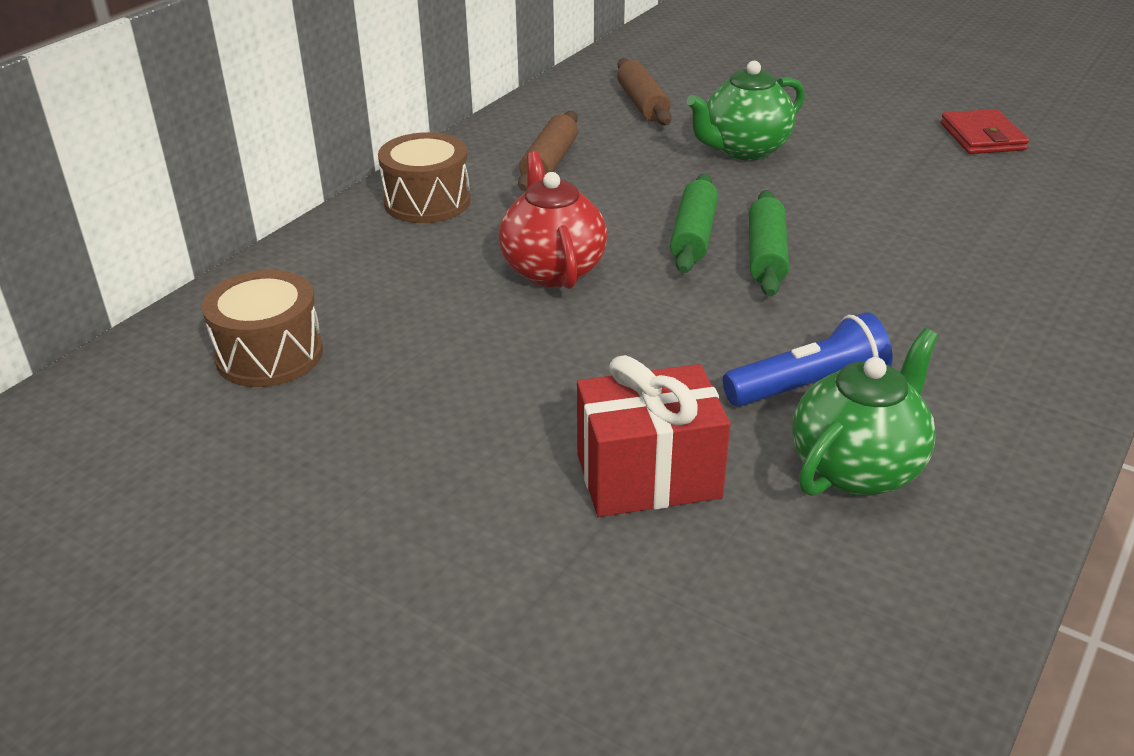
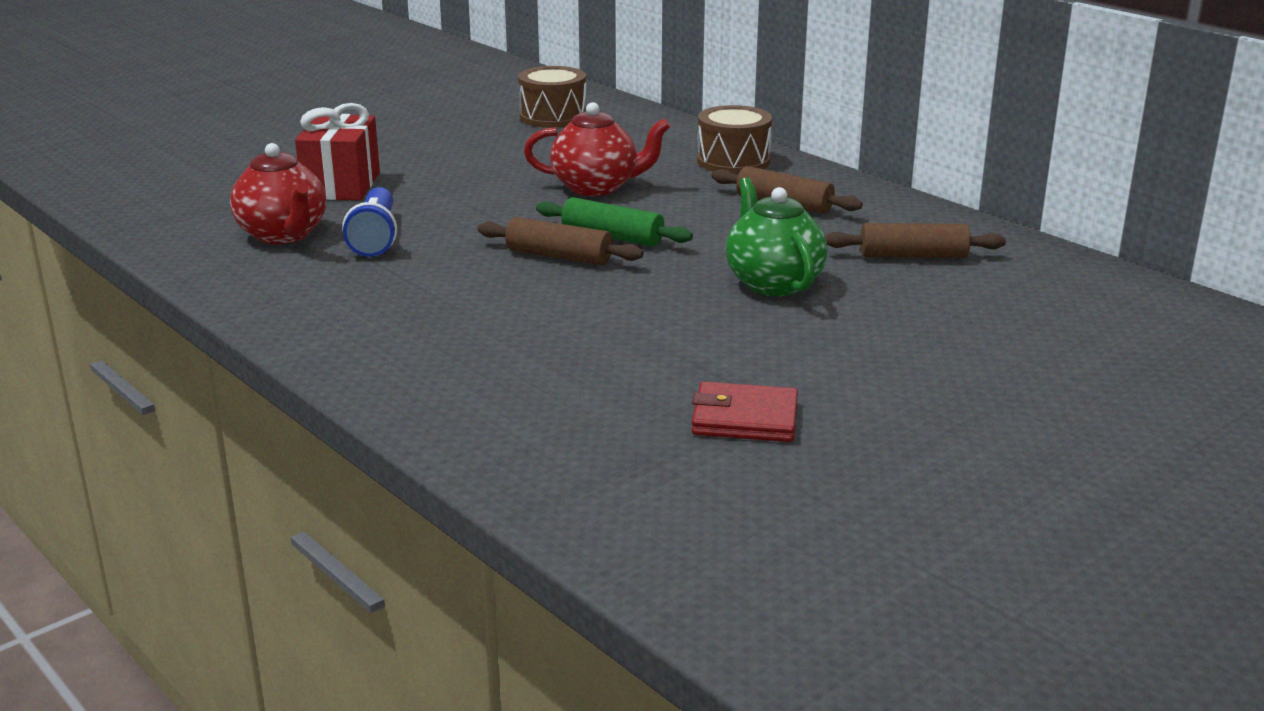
camera: 105 degrees right, 10 degrees down
green rolling pin [749,190,789,297] -> brown rolling pin [477,217,643,265]
green teapot [792,328,938,496] -> red teapot [230,143,326,244]

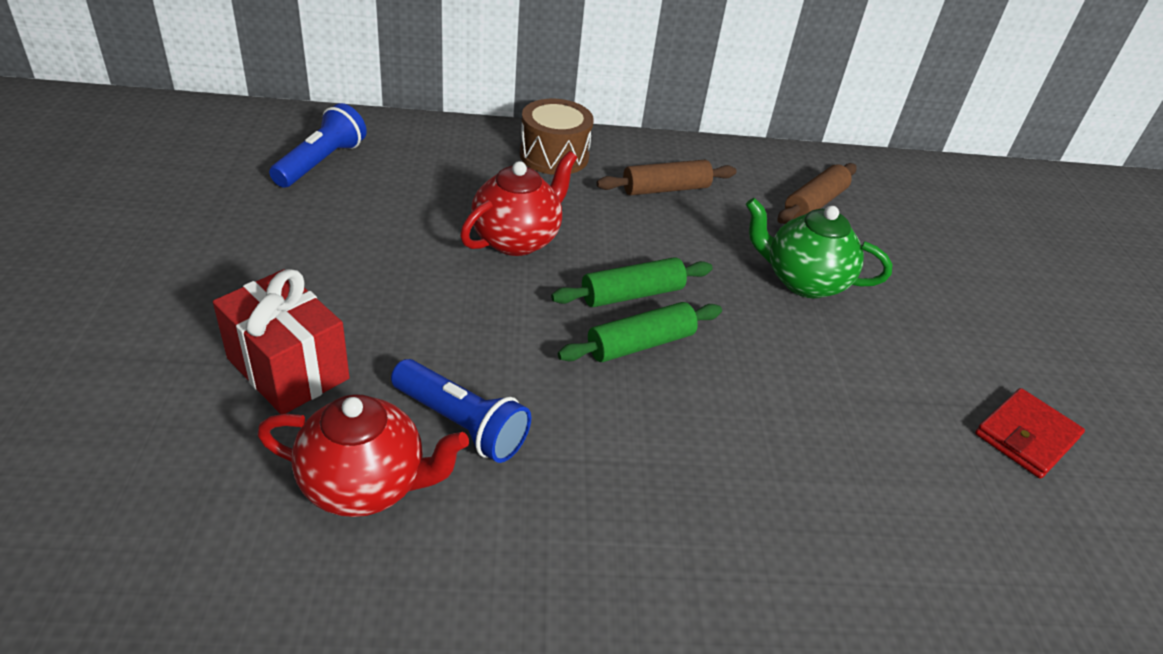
camera: 55 degrees left, 15 degrees up
brown rolling pin [477,217,643,265] -> green rolling pin [558,302,722,362]
brown drum [518,66,586,128] -> blue flashlight [269,103,367,188]

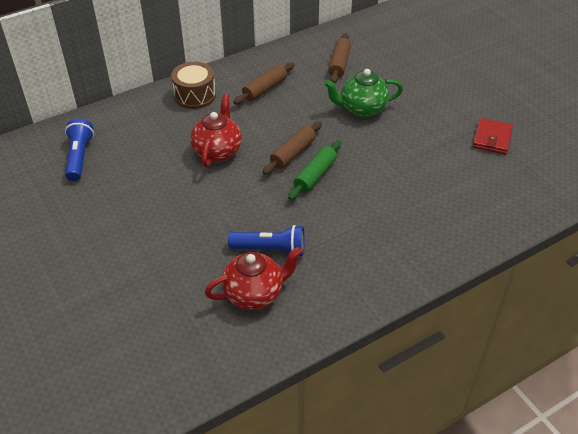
camera: 25 degrees left, 5 degrees up
red gift [213,269,350,414] -> none
green rolling pin [551,257,713,307] -> brown rolling pin [262,121,322,175]

